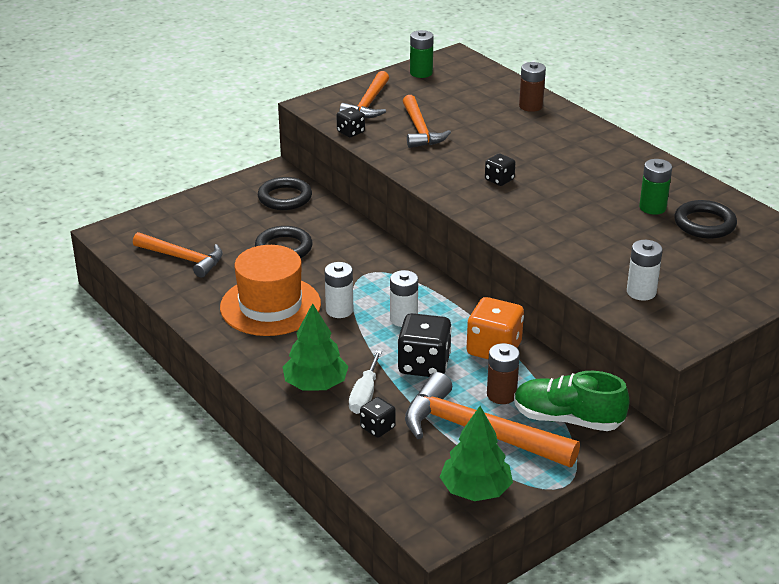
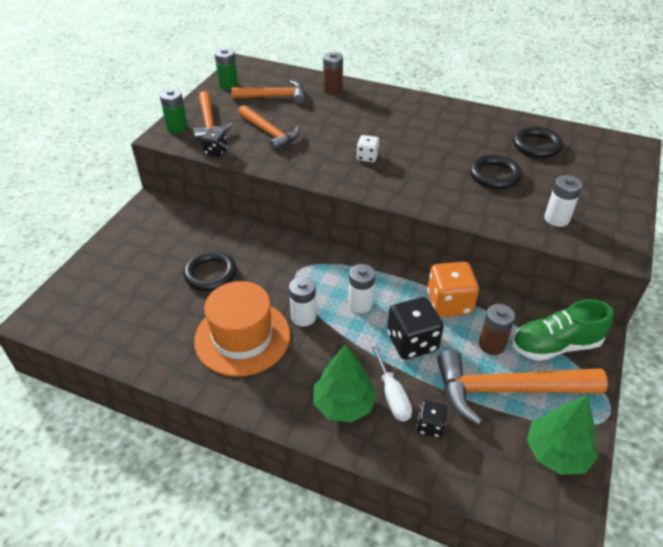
camera: 30 degrees left, 10 degrees up
orange hammer [133,232,223,278] -> orange hammer moved to [231,80,305,104]
black ring [258,177,312,210] -> black ring moved to [470,155,522,189]
black dice [485,153,515,186] -> white dice [356,135,379,162]
green battery [639,159,672,215] -> green battery moved to [160,89,188,133]

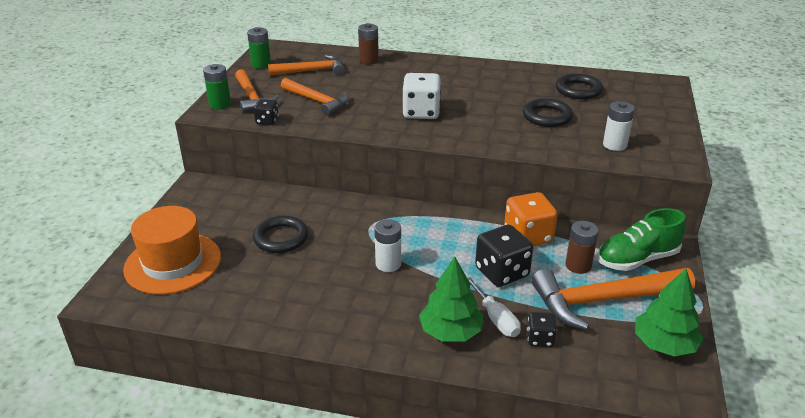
camera: 10 degrees left, 10 degrees down
orange hat [194,281,290,376] -> orange hat moved to [123,206,221,294]
white battery [348,264,375,313] -> none
white dice [356,135,379,162] -> white dice [402,73,441,119], size x1.84

